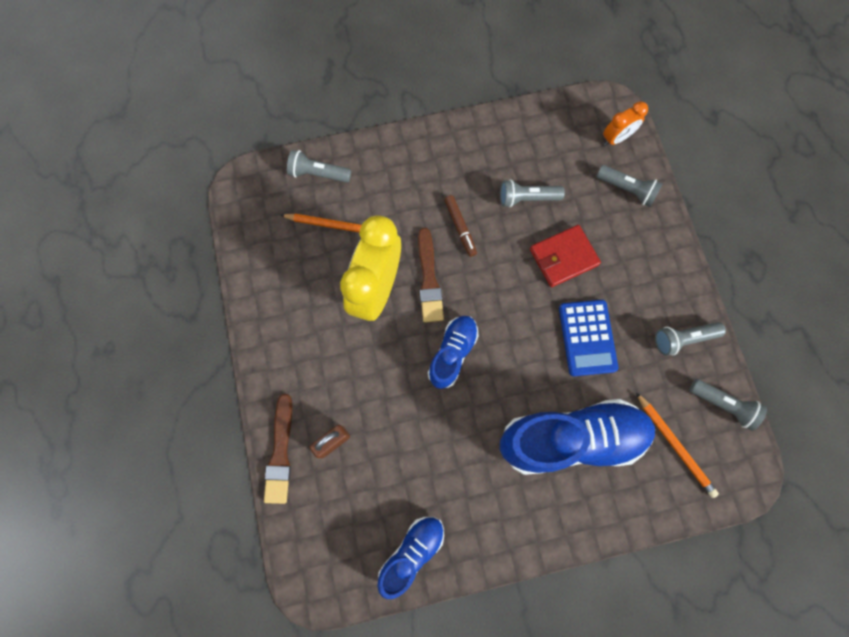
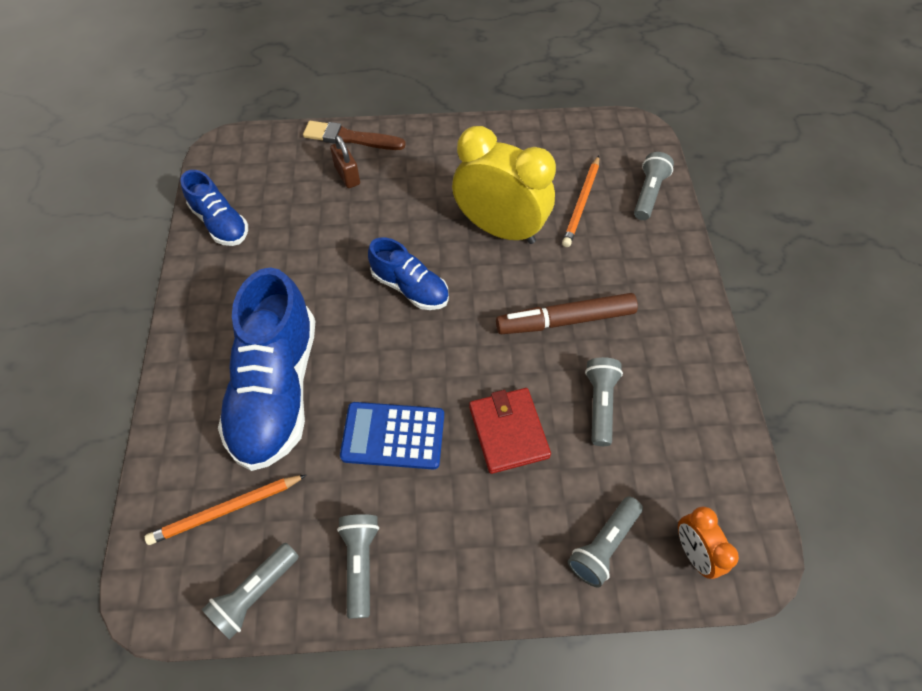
camera: 100 degrees right, 15 degrees down
brown brush [418,228,444,323] -> none
brown marker [444,195,477,257] -> brown marker [496,293,638,334], size x1.68

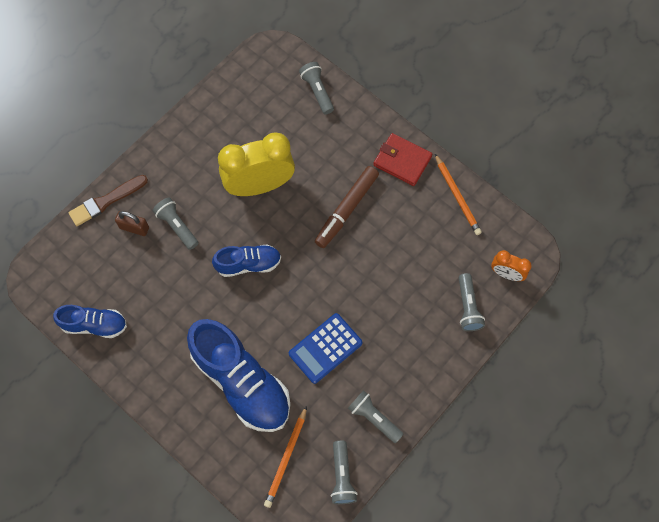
camera: 45 degrees left, 10 degrees up
red wallet [469,388,551,474] -> red wallet moved to [373,133,432,186]
orange pencil [562,155,599,247] -> orange pencil moved to [435,154,482,235]
grey flashlight [585,357,623,446] -> grey flashlight moved to [153,198,199,250]

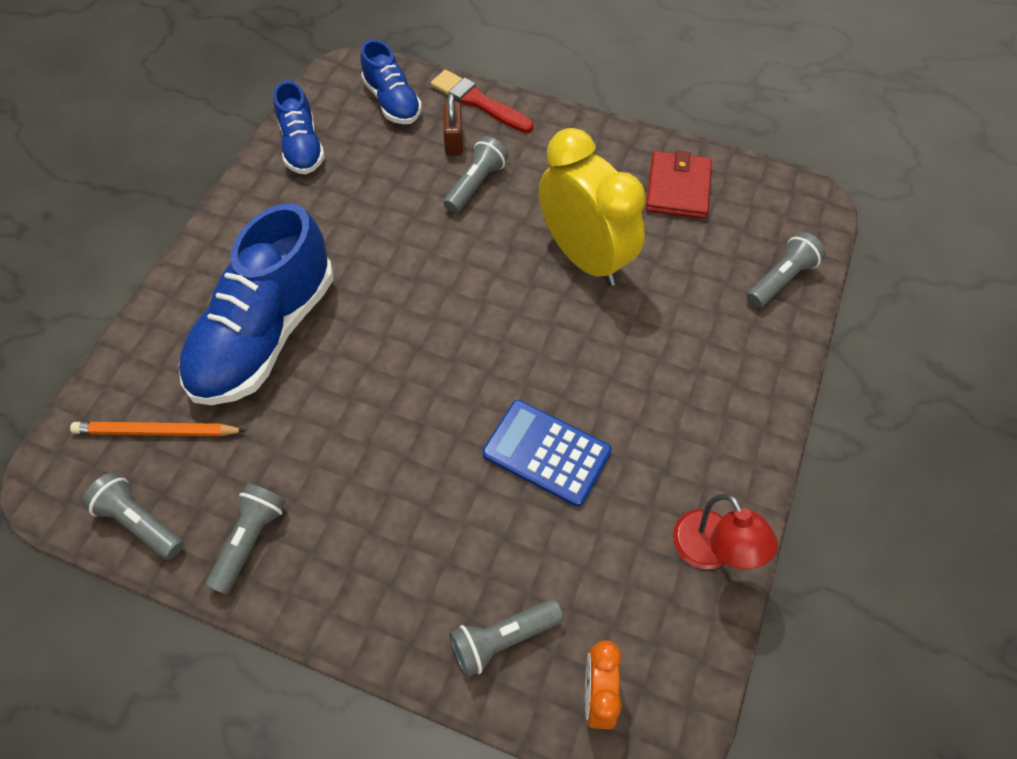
camera: 70 degrees right, 10 degrees down
brown brush [68,175,148,226] -> red brush [431,70,534,133]
blue shoe [212,244,281,277] -> blue shoe moved to [360,39,422,124]
blue calculator [289,313,363,384] -> blue calculator moved to [483,400,612,507]
brown marker [315,166,379,248] -> none
grey flashlight [331,441,358,504] -> grey flashlight turned 60 degrees clockwise [82,473,184,560]
red wallet [373,133,432,186] -> red wallet moved to [646,150,712,219]
orange pencil [435,154,482,235] -> red lamp [673,494,778,569]

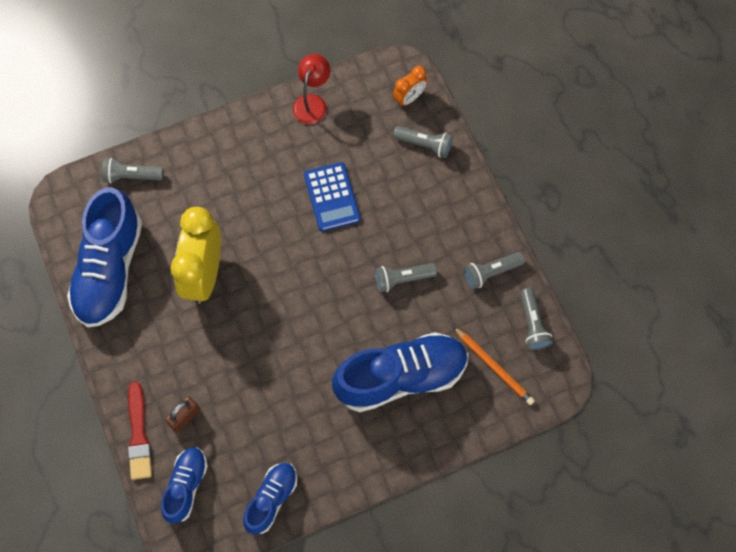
camera: 135 degrees left, 10 degrees up
grey flashlight [444,136,509,213] -> grey flashlight moved to [375,263,437,292]
red wallet [646,150,712,219] -> blue shoe [67,187,142,328]

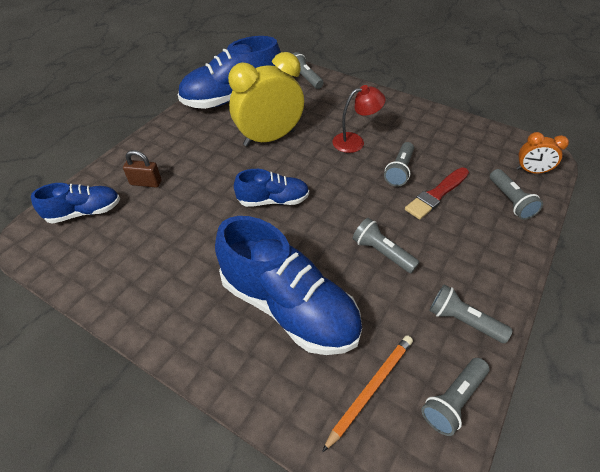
camera: 55 degrees right, 20 degrees down
red brush [128,382,152,480] -> red brush moved to [405,167,469,220]
blue shoe [243,463,297,534] -> blue shoe moved to [234,169,309,207]
red lamp [293,54,330,124] -> red lamp moved to [332,85,386,153]
blue calculator [304,162,360,231] -> grey flashlight [384,142,414,187]
orange pencil [453,326,535,405] -> orange pencil turned 150 degrees counterclockwise [322,335,413,452]

